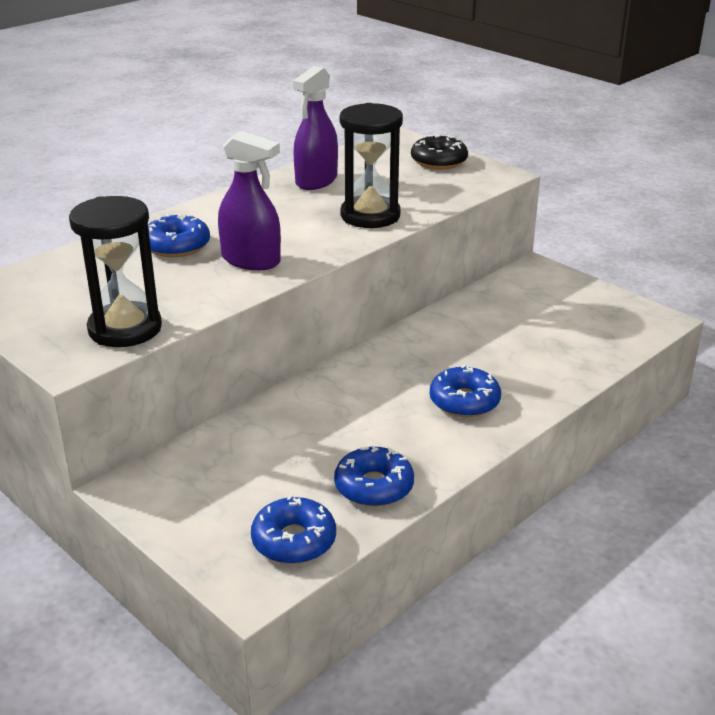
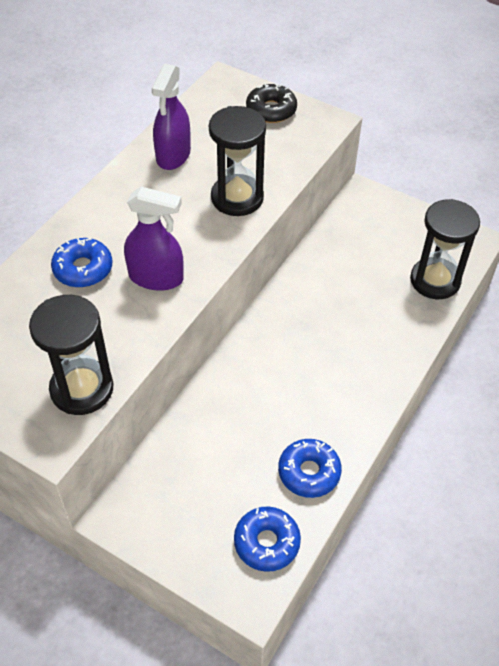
camera: 15 degrees left, 20 degrees up
blue donut [430,364,501,417] -> none
none -> black hourglass [410,199,480,299]

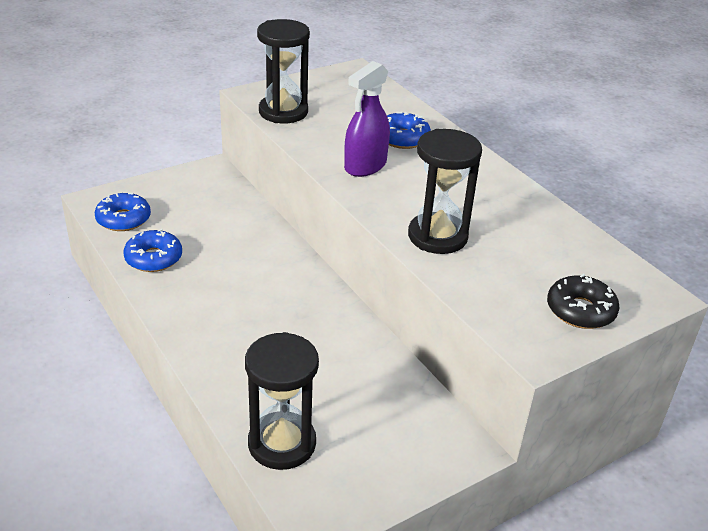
camera: 115 degrees right, 15 degrees down
purple spray bottle [152,64,191,170] -> none

